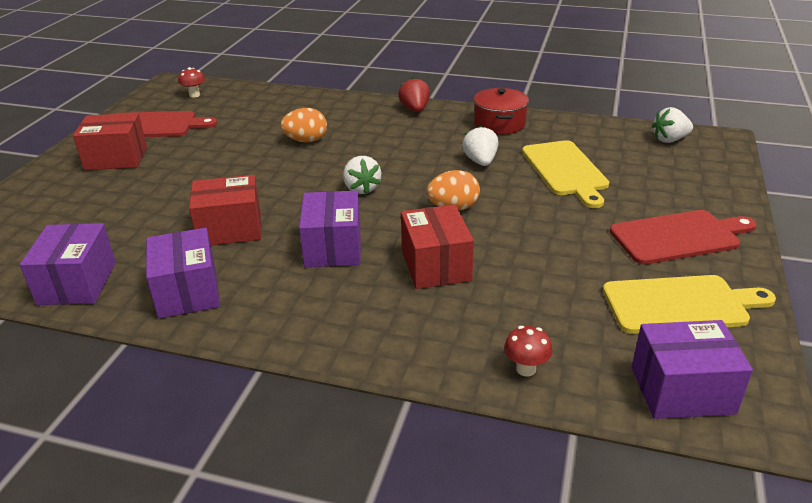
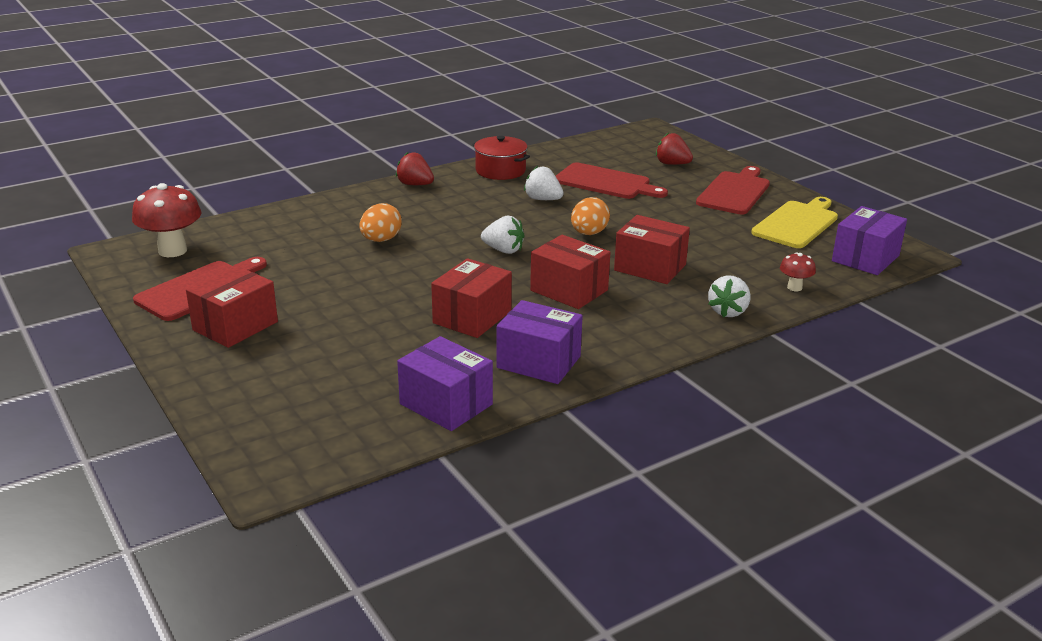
camera: 50 degrees left, 5 degrees down
red mushroom [178,67,205,98] -> red mushroom [132,183,202,257], size x1.96
purple box [299,190,361,267] -> red box [530,235,610,309]
yellow cutting board [522,140,609,208] -> red cutting board [556,162,668,199]
white strawberry [652,107,693,143] -> white strawberry moved to [708,275,751,318]
none -> red strawberry [656,133,693,165]

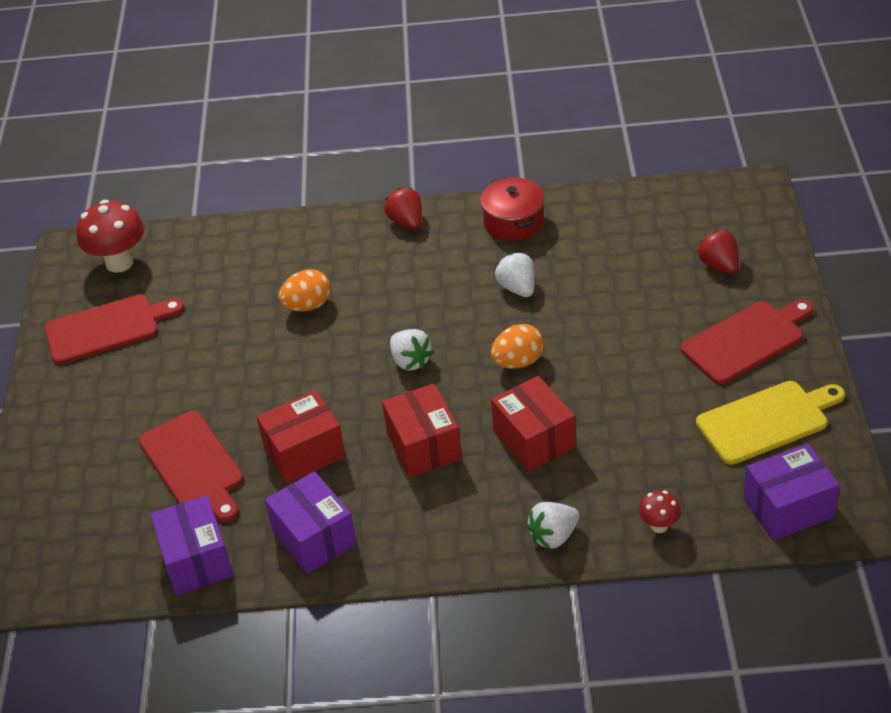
camera: 35 degrees right, 15 degrees up
red box [186,266,278,348] -> none
red cutting board [556,162,668,199] -> red cutting board moved to [139,411,244,522]

